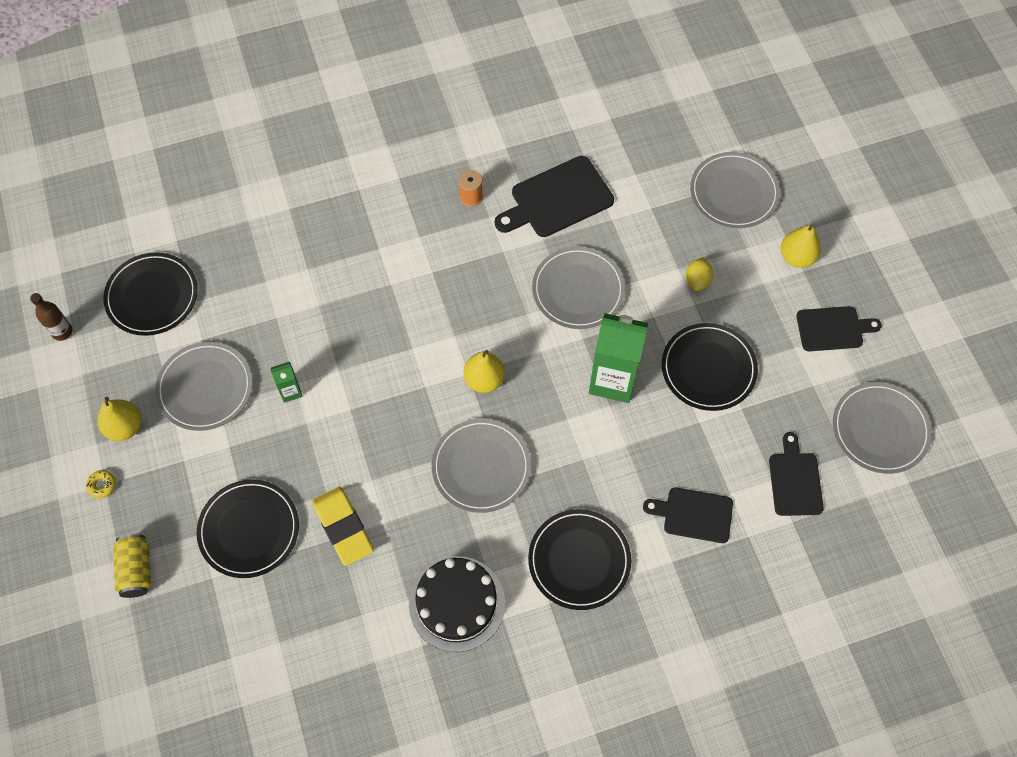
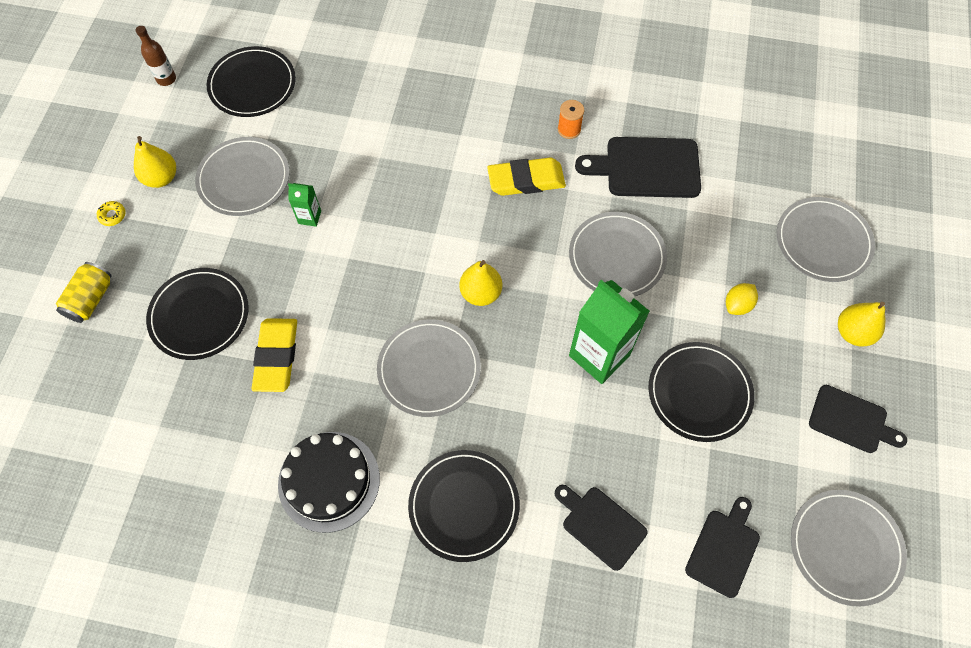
camera: 30 degrees right, 0 degrees up
none -> yellow eraser [487,158,566,196]

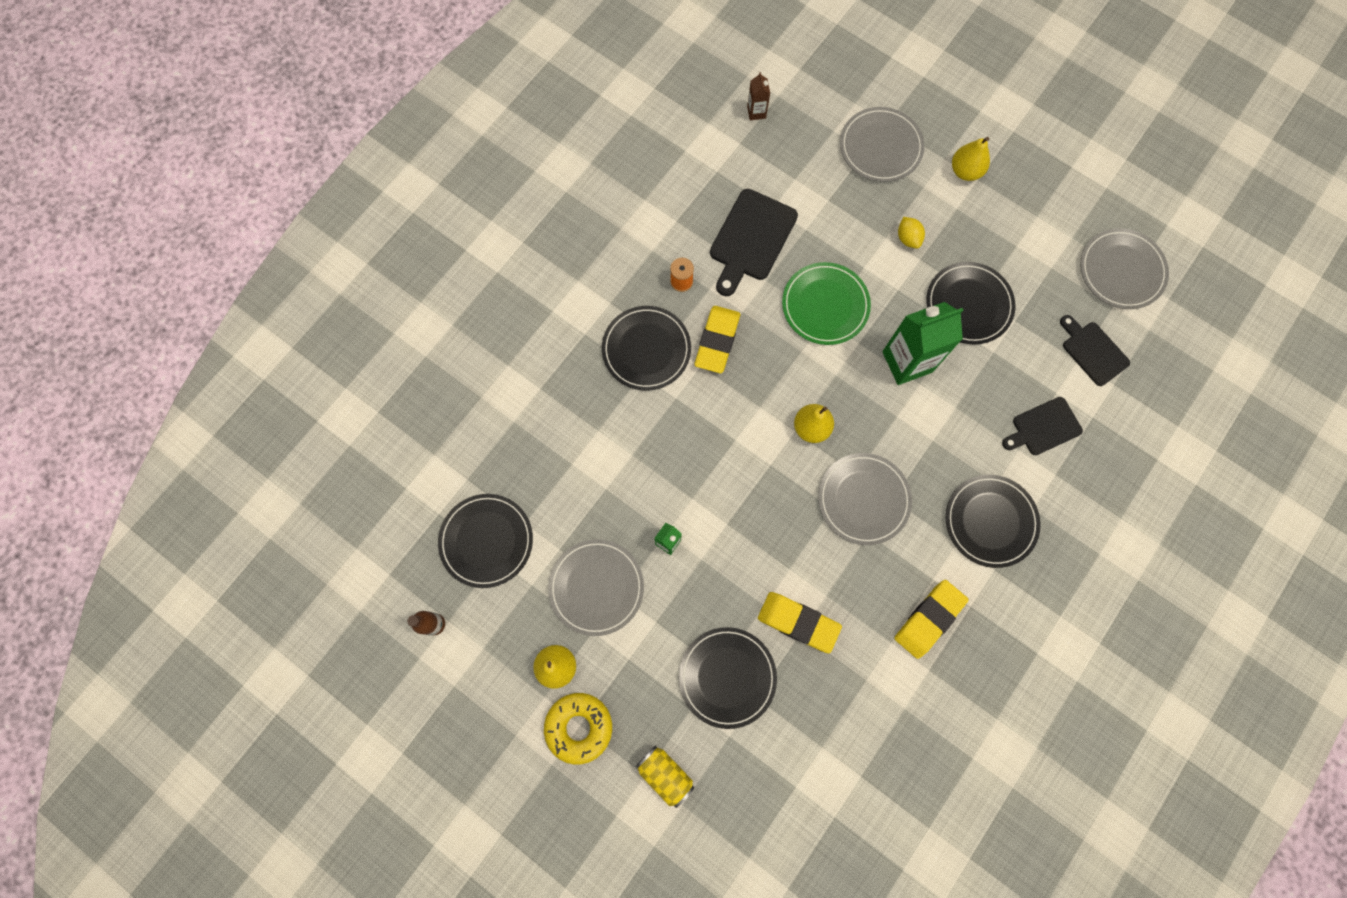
camera: 65 degrees left, 10 degrees up
yellow donut [97,201,126,226] -> yellow donut [544,693,612,765], size x2.34
black cake [278,432,380,533] -> yellow eraser [894,580,968,659]
grey plate [569,212,667,296] -> green plate [782,262,871,345]
black cutting board [809,385,907,453] -> none
none -> black plate [602,306,691,391]
none -> brown carton [747,72,770,120]

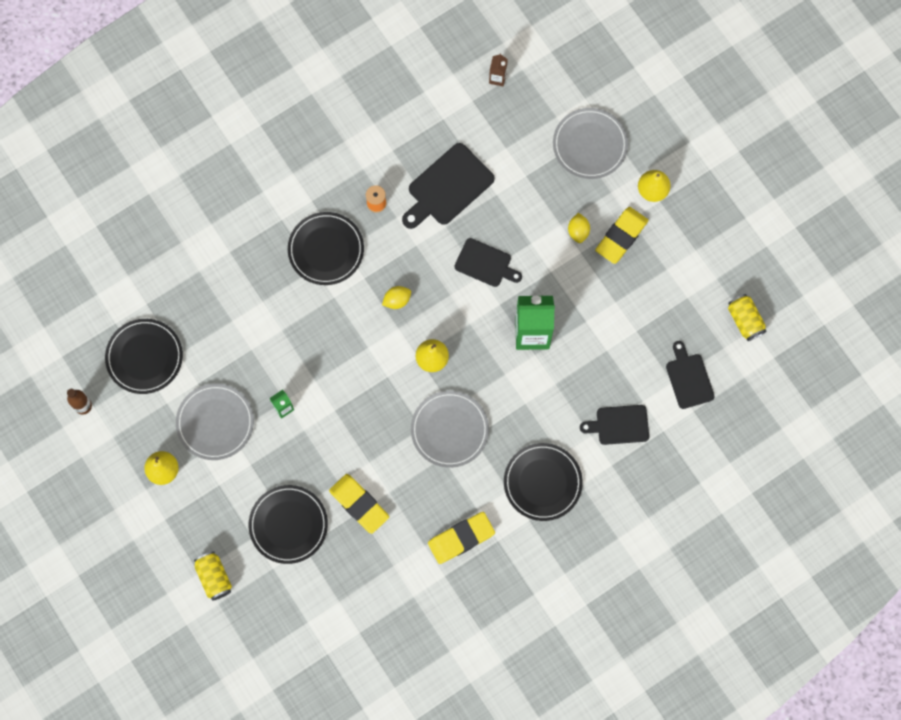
camera: 20 degrees right, 0 degrees up
yellow donut [544,693,612,765] -> none
yellow eraser [695,306,740,373] -> yellow eraser moved to [595,207,649,264]
green plate [782,262,871,345] -> black cutting board [455,238,522,287]
black plate [927,262,1016,344] -> none
grey plate [1080,228,1169,309] -> yellow can [728,294,766,341]
none -> yellow lemon [382,286,411,309]

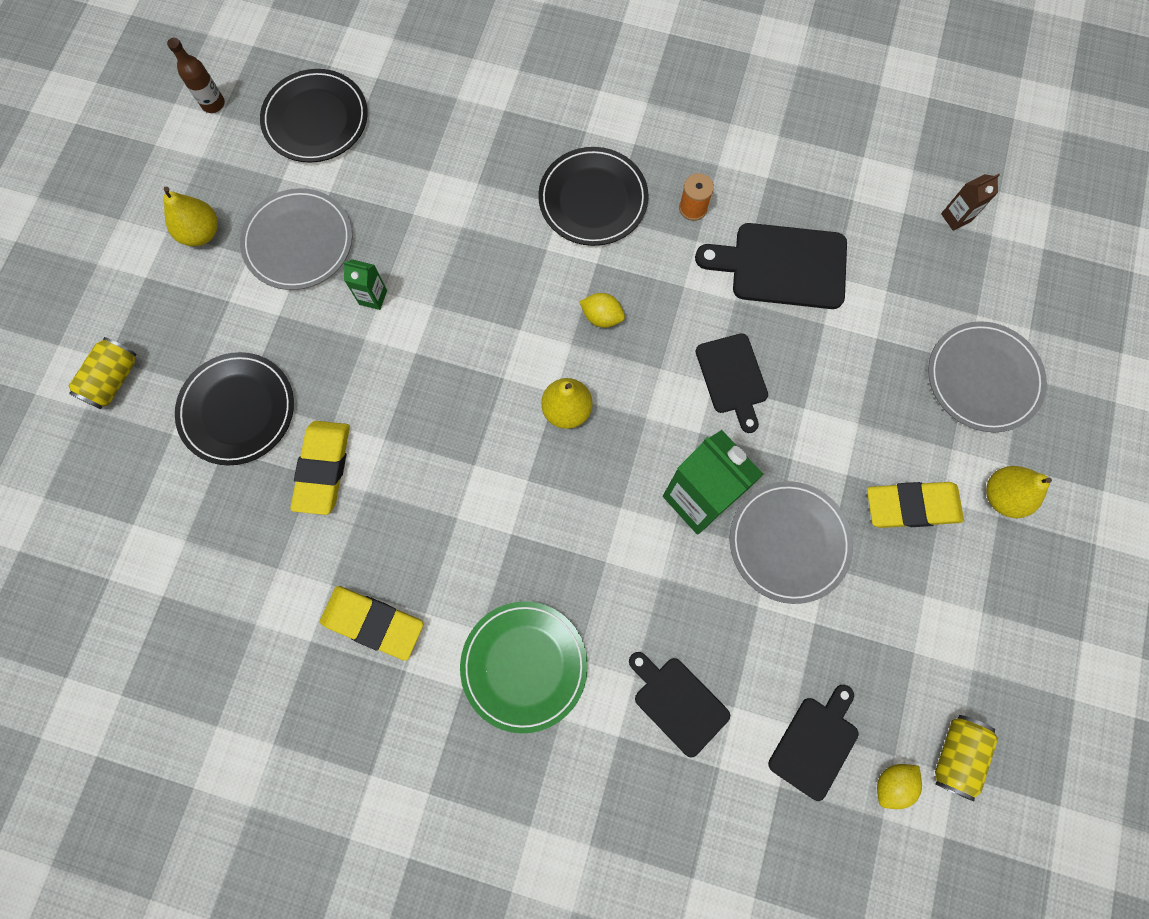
camera: 50 degrees right, 0 degrees up
grey plate [411,391,489,468] -> grey plate moved to [730,481,853,604]
black plate [504,443,583,521] -> green plate [460,601,588,733]
yellow lemon [568,213,590,243] -> yellow lemon moved to [877,764,922,809]

